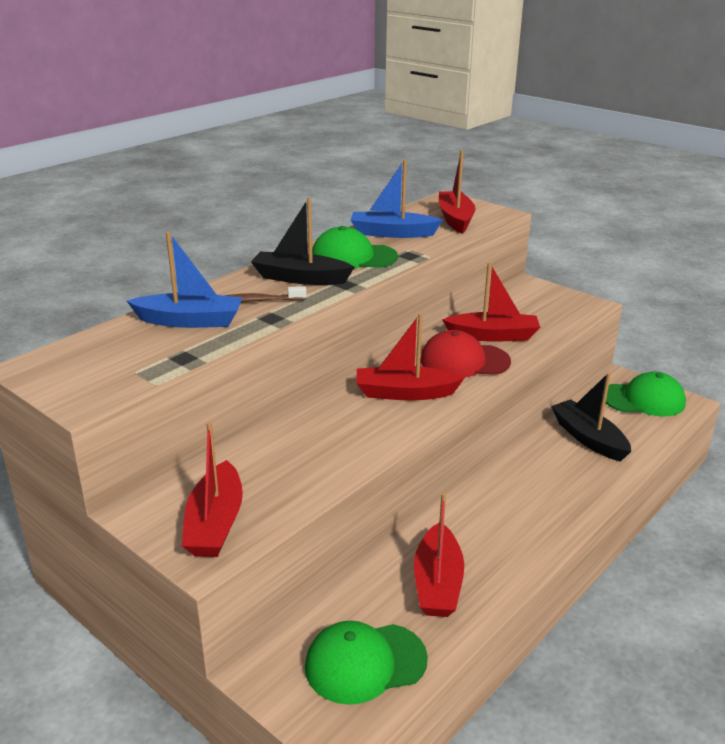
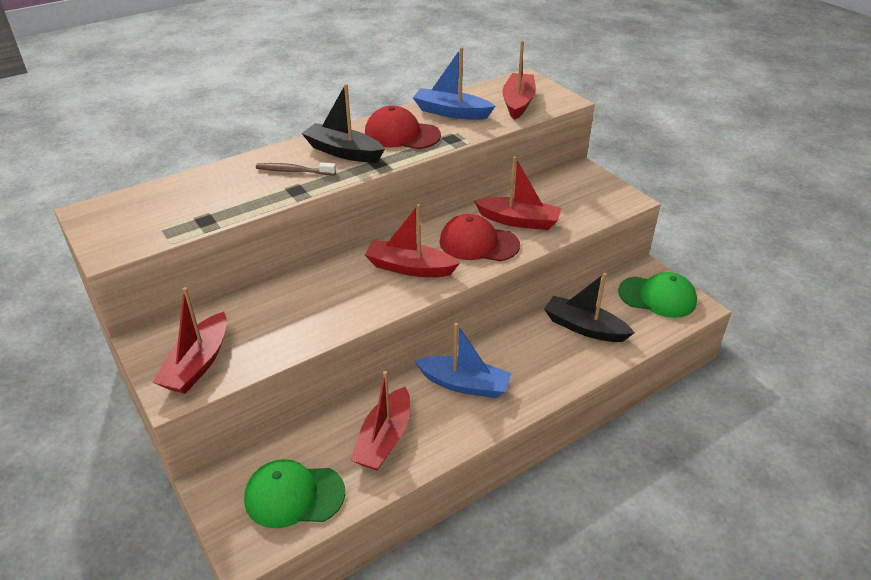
camera: 15 degrees right, 10 degrees up
blue boat [127,232,242,328] -> blue boat moved to [415,323,512,398]
green cap [312,226,398,269] -> red cap [365,106,441,149]
black boat [551,373,631,462] -> black boat turned 45 degrees counterclockwise [544,273,635,342]

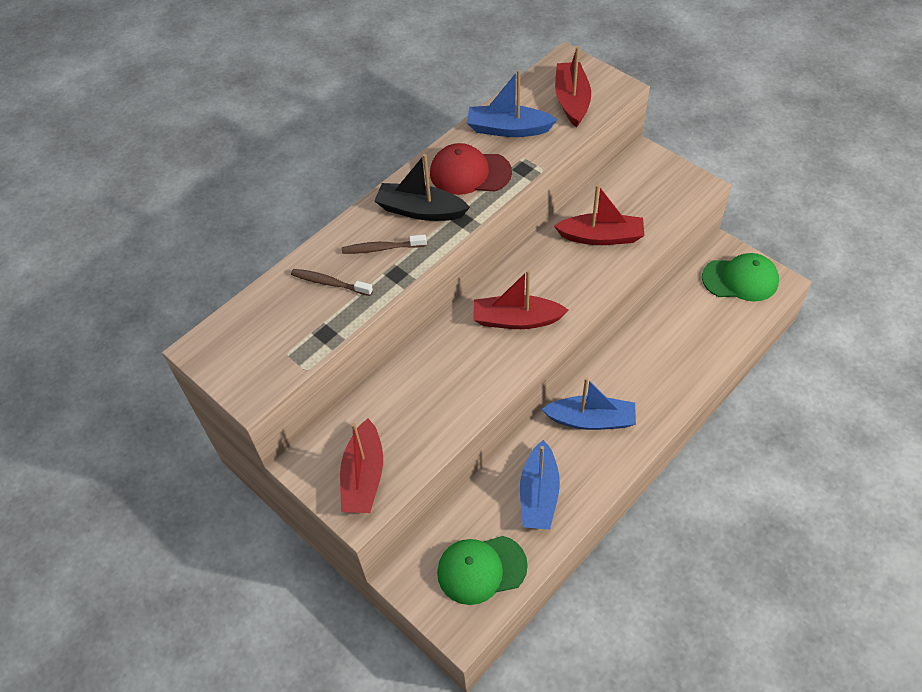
camera: 10 degrees left, 15 degrees up
red boat [350,371,410,470] -> blue boat [520,440,560,530]
red cap [439,214,520,262] -> none
black boat [544,273,635,342] -> none
none -> brown toothbrush [291,269,373,296]

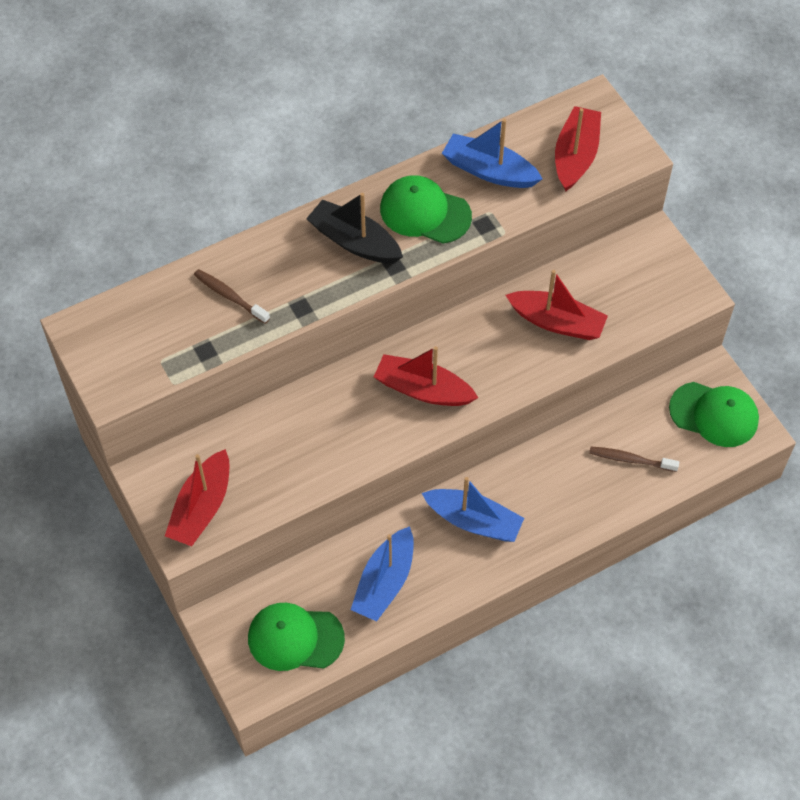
camera: 15 degrees right, 5 degrees up
brown toothbrush [342,235,427,254] -> brown toothbrush moved to [589,446,679,472]
red cap [430,143,512,195] -> green cap [380,175,472,244]

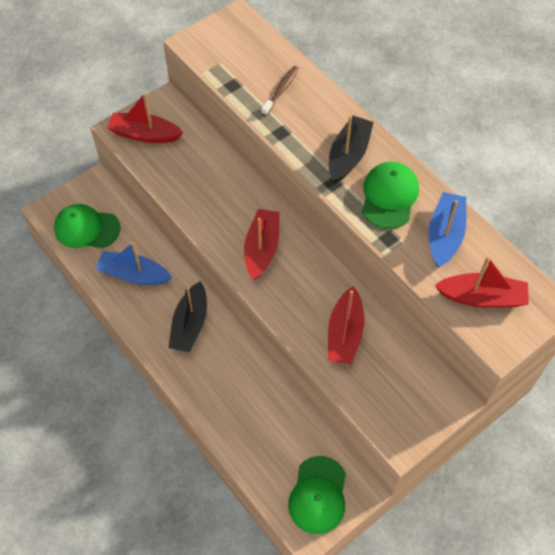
camera: 80 degrees right, 0 degrees up
green cap [248,603,345,671] -> green cap turned 75 degrees counterclockwise [54,204,120,249]
blue boat [422,477,524,542] -> black boat [168,281,207,353]
brown toothbrush [589,446,679,472] -> none

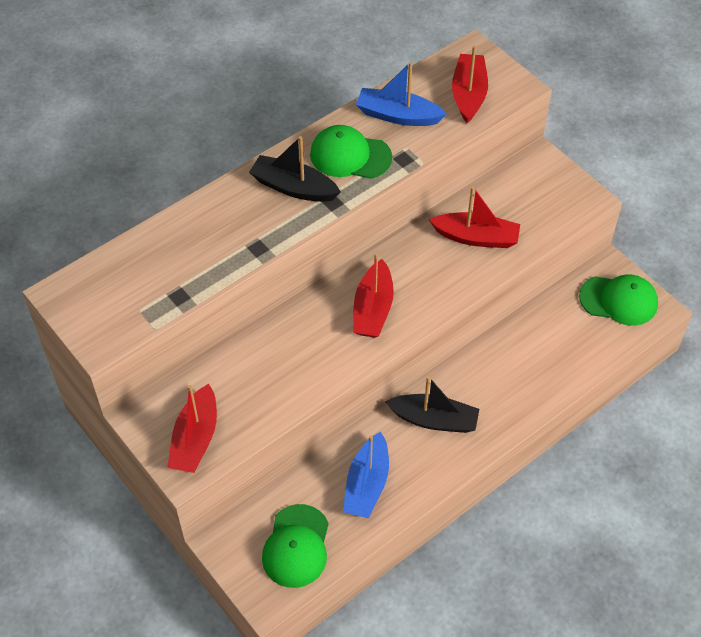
camera: 90 degrees left, 5 degrees down
red boat [244,209,280,280] -> red boat turned 90 degrees counterclockwise [353,253,394,338]
brown toothbrush [261,66,299,116] -> none

